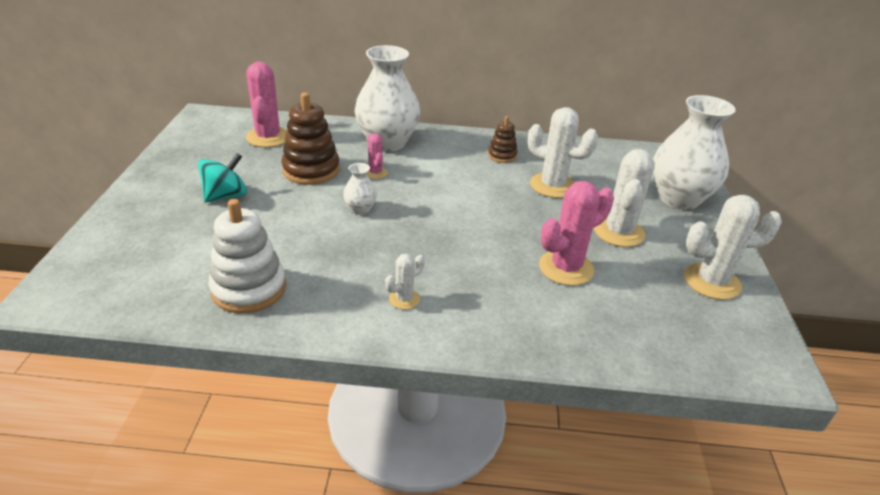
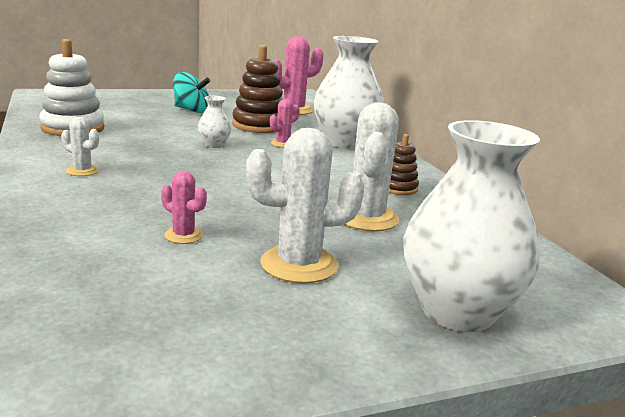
camera: 65 degrees right, 15 degrees down
pink cactus [539,181,614,286] -> pink cactus [161,171,207,244], size x0.52
white cactus [684,195,782,300] -> none

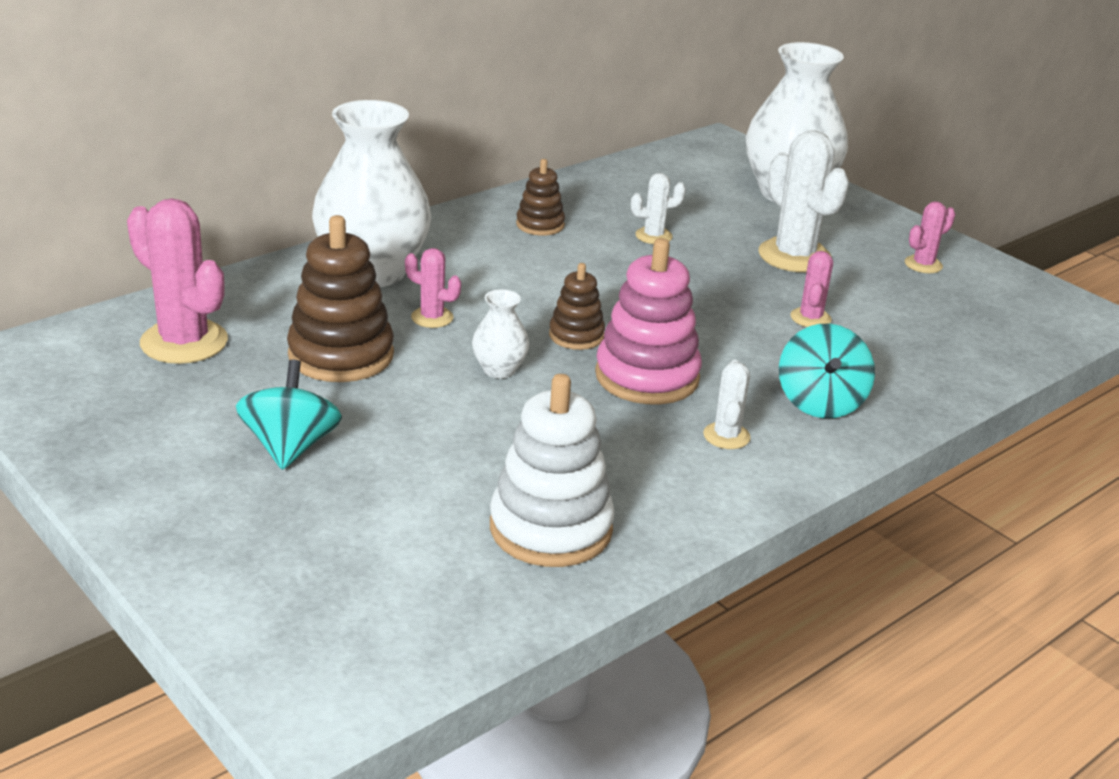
camera: 110 degrees left, 10 degrees up
white cactus [344,102,399,231] -> white cactus [631,173,686,244], size x0.52
none -> brown stacking toy [549,263,605,350]
none -> pink stacking toy [595,238,702,404]
none -> turquoise spinning top [779,324,875,418]
none -> pink cactus [905,201,955,273]

